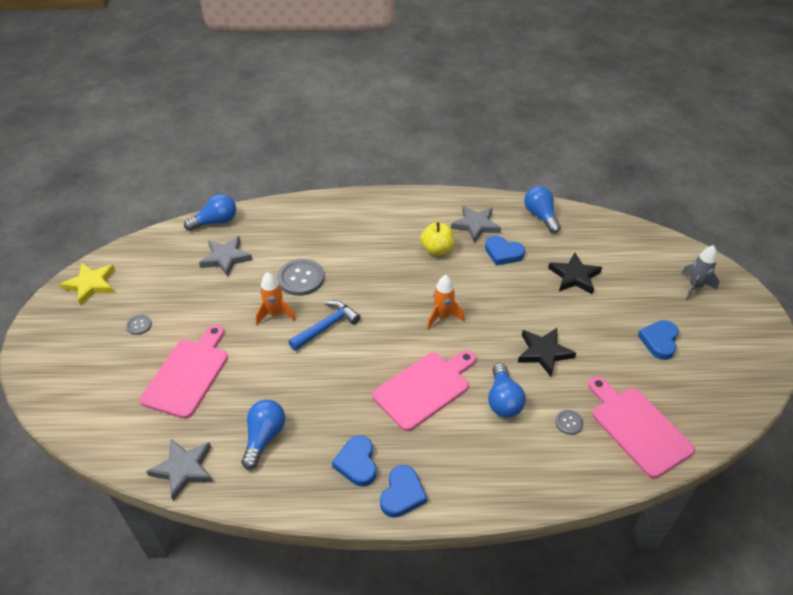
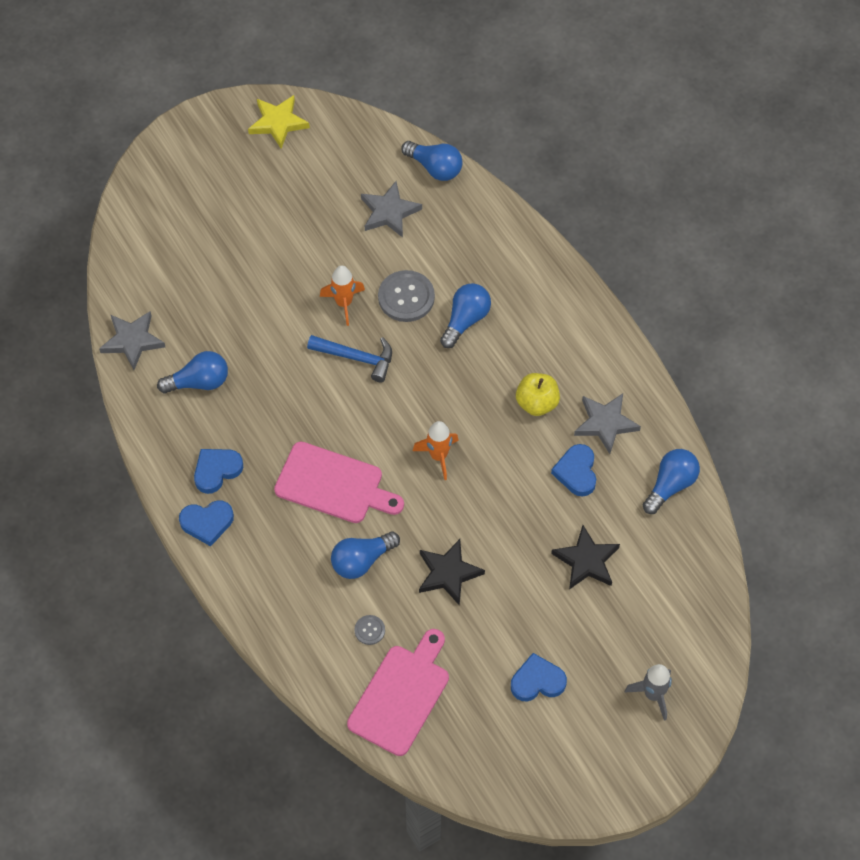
camera: 60 degrees right, 15 degrees up
grey button [126,314,152,335] -> none
pink cutting board [140,324,228,419] -> none
none -> blue light bulb [440,283,491,348]

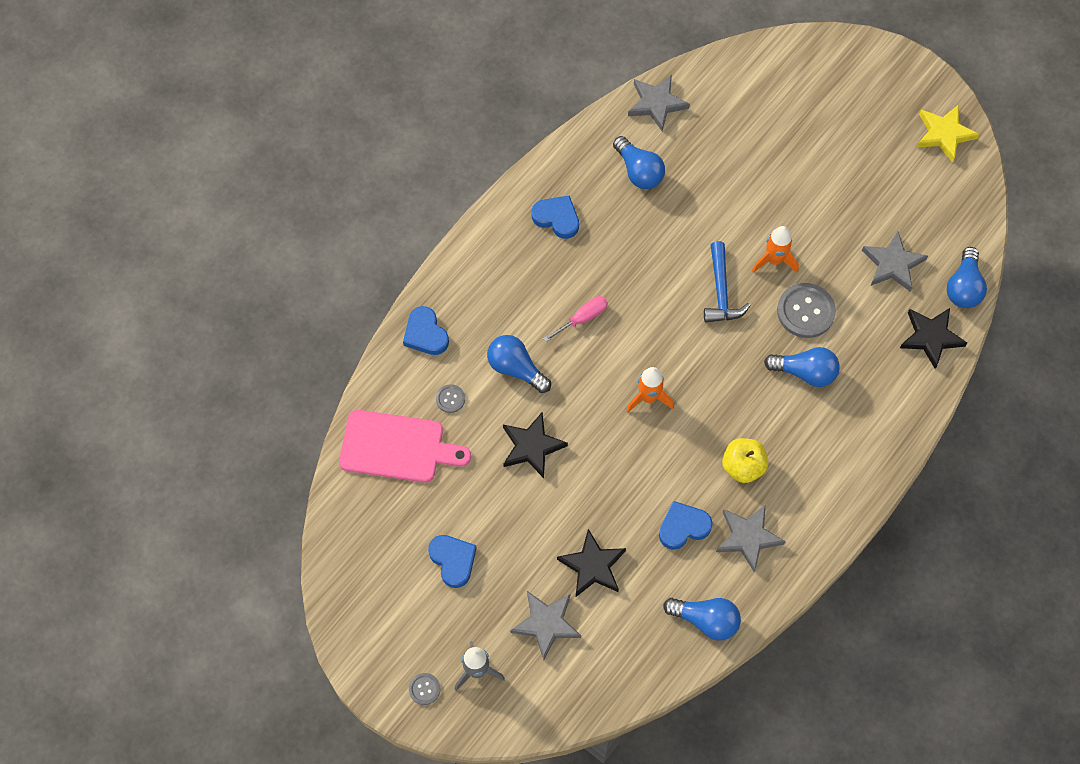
camera: 70 degrees right, 5 degrees up
blue heart [179,500,234,546] -> blue heart moved to [403,306,449,355]
pink cutting board [274,442,404,523] -> pink screwdriver [543,296,608,342]
none -> grey button [409,673,440,705]
none -> grey star [510,591,581,660]
none -> black star [900,308,967,369]

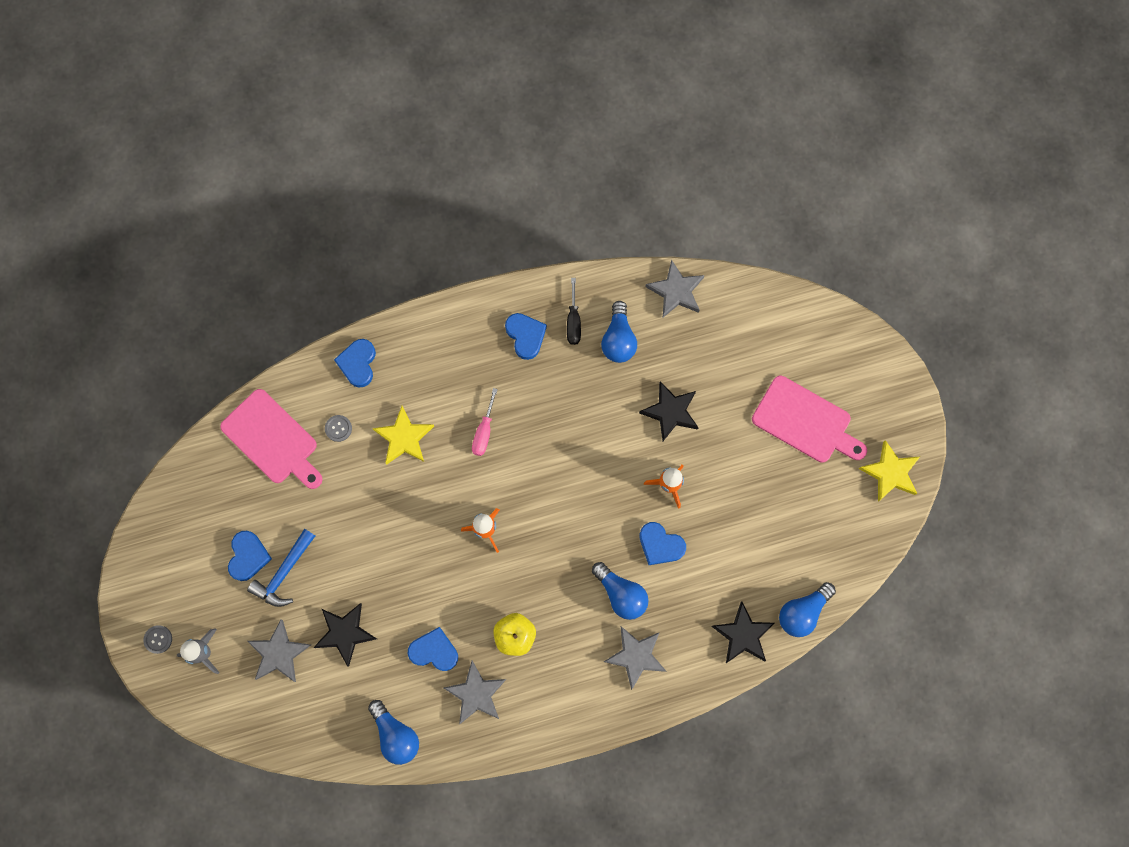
camera: 35 degrees right, 10 degrees up
blue light bulb [487,335,551,393] -> yellow star [372,406,434,465]
black star [503,412,568,478] -> black star moved to [639,381,699,441]
pink screwdriver [543,296,608,342] -> pink screwdriver turned 105 degrees clockwise [472,388,498,456]
blue hammer [704,241,751,323] -> blue hammer moved to [247,528,315,607]
grey button [777,283,836,338] -> blue heart [639,522,686,565]
grey star [862,231,928,292] -> grey star moved to [604,626,667,690]
none -> black screwdriver [567,278,581,345]
none -> pink cutting board [752,376,867,462]

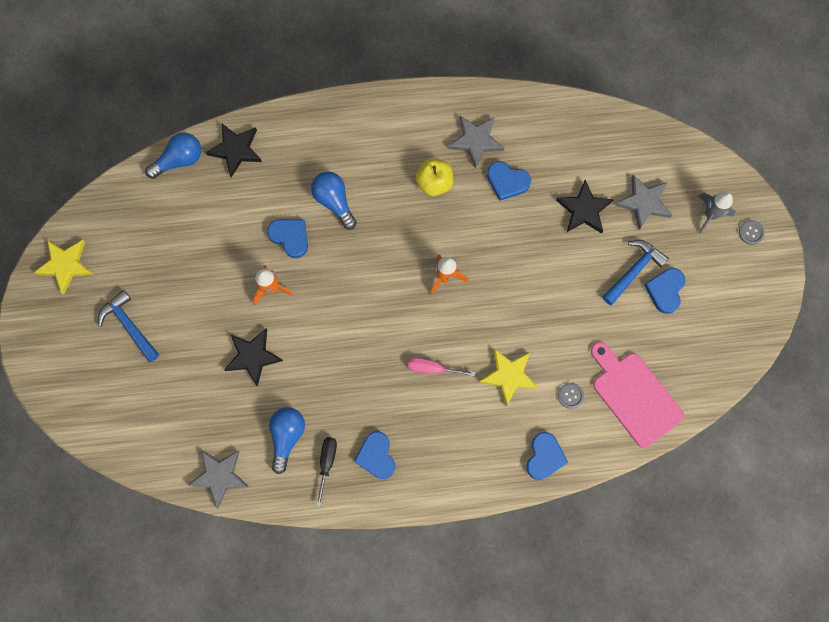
camera: 170 degrees left, 0 degrees up
blue light bulb [368,700,419,765] -> none
pink screwdriver [472,388,498,456] -> pink screwdriver turned 105 degrees counterclockwise [408,358,475,377]
grey star [604,626,667,690] -> none
pink cutting board [752,376,867,462] -> blue hammer [98,290,159,362]

